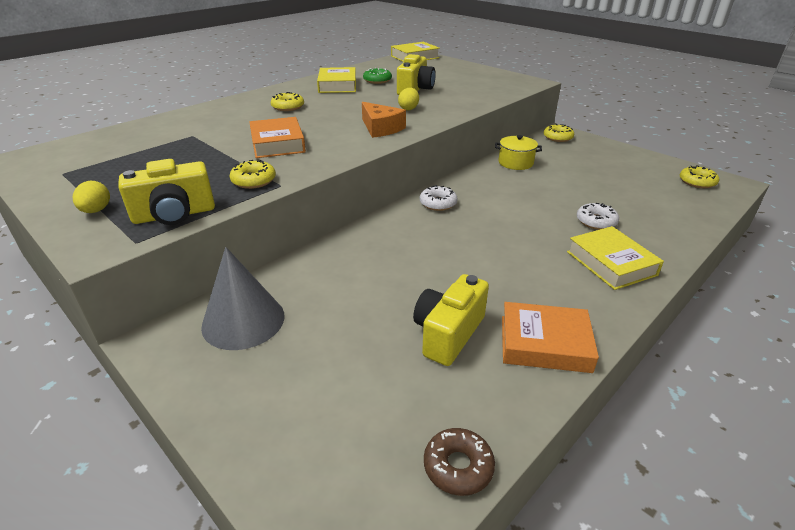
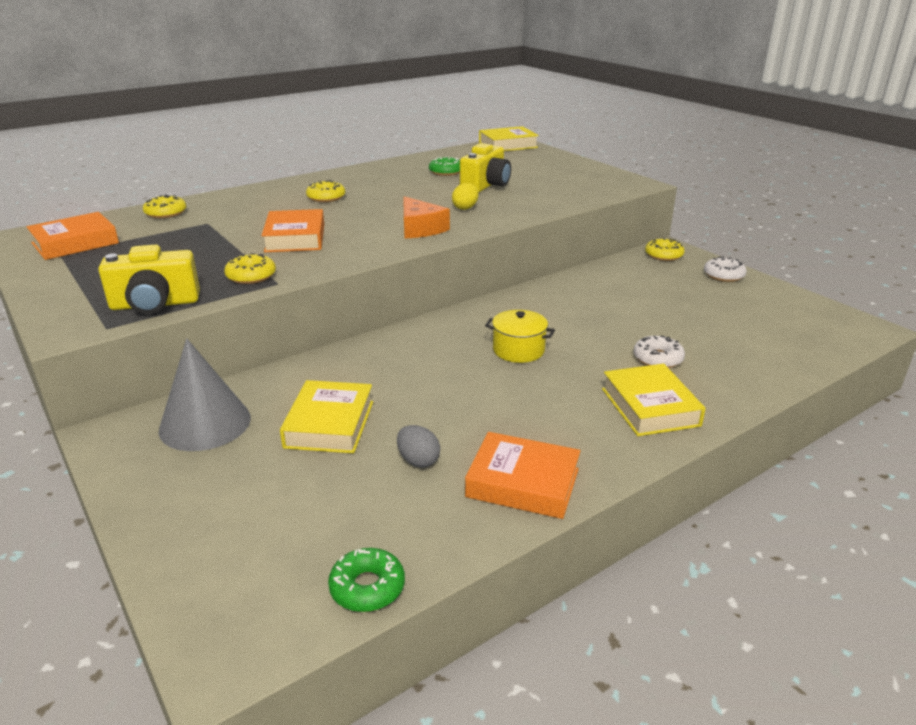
camera: 10 degrees right, 5 degrees down
yellow egg [73,181,110,213] -> none
yellow book [317,67,356,93] -> yellow book moved to [280,380,373,453]
yellow camera [413,274,489,366] -> grey egg [397,425,440,468]
white donut [420,185,458,211] -> white donut moved to [704,256,747,282]
brown donut [424,428,495,496] -> green donut [328,548,405,612]
yellow pot [495,135,542,170] -> yellow pot moved to [485,310,555,363]
yellow donut [680,165,719,188] -> yellow donut moved to [143,195,186,218]
none -> orange book [26,212,119,260]

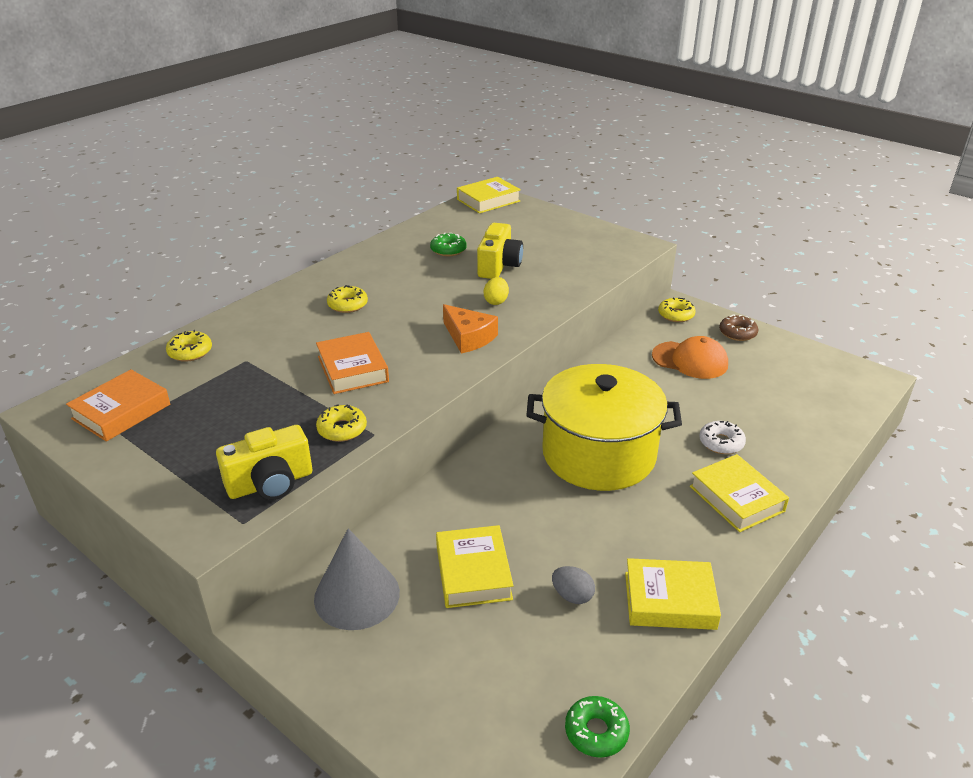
camera: 15 degrees left, 5 degrees up
orange book [465,432,581,519] -> yellow book [625,558,721,630]
yellow pot [485,310,555,363] -> yellow pot [526,364,682,491], size x2.33
white donut [704,256,747,282] -> brown donut [719,314,759,341]
none -> orange cap [652,336,728,379]

